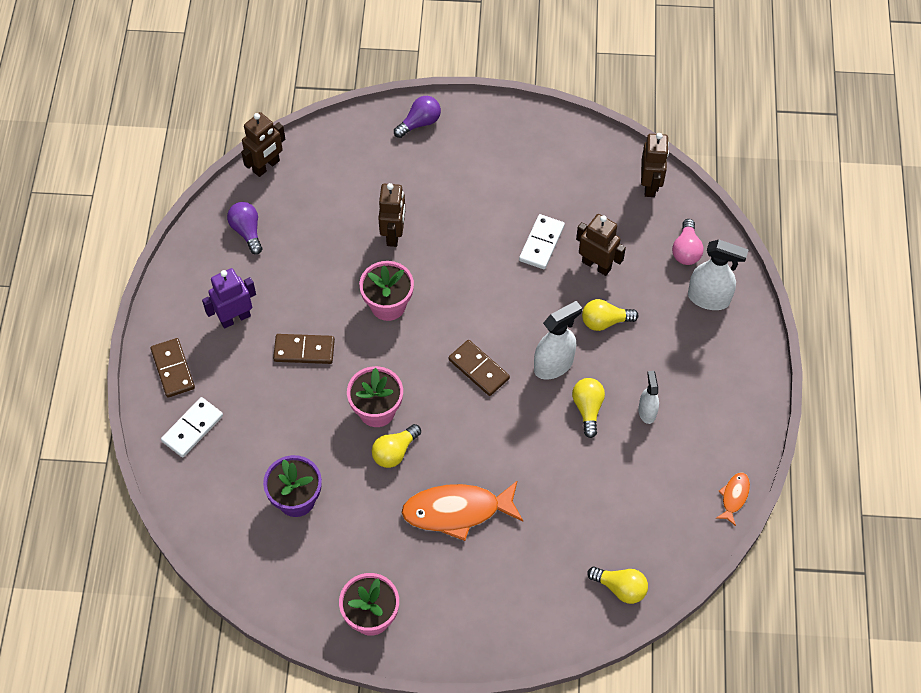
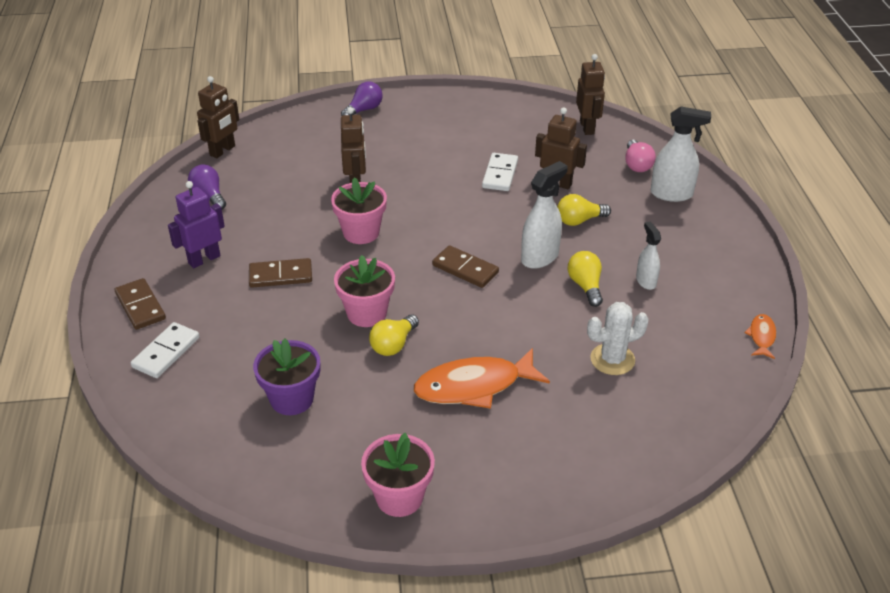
camera: 10 degrees left, 20 degrees down
yellow light bulb [587,567,648,604] -> none
none -> white cactus [587,302,649,375]

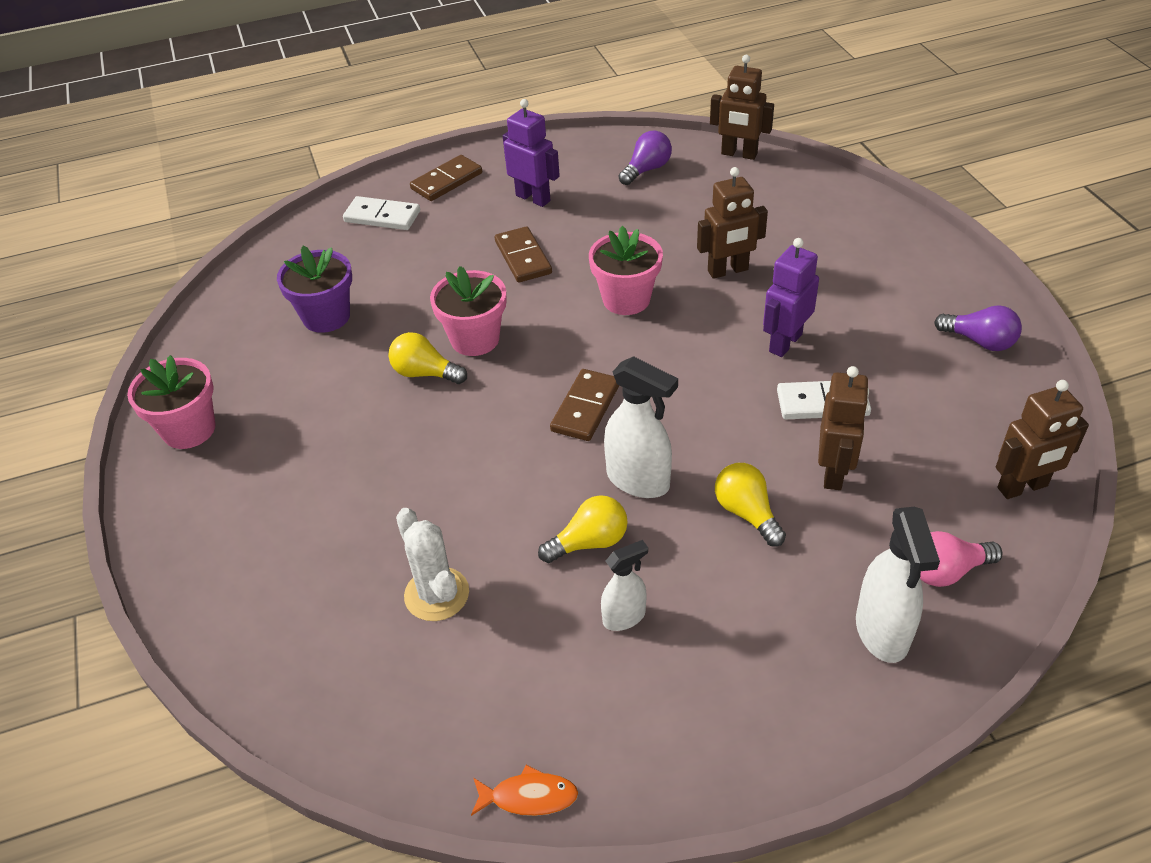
camera: 80 degrees right, 5 degrees up
purple light bulb [341,82,383,116] -> purple light bulb moved to [934,305,1022,351]
orange fish [413,348,550,409] -> none
none -> purple robot [763,238,819,357]

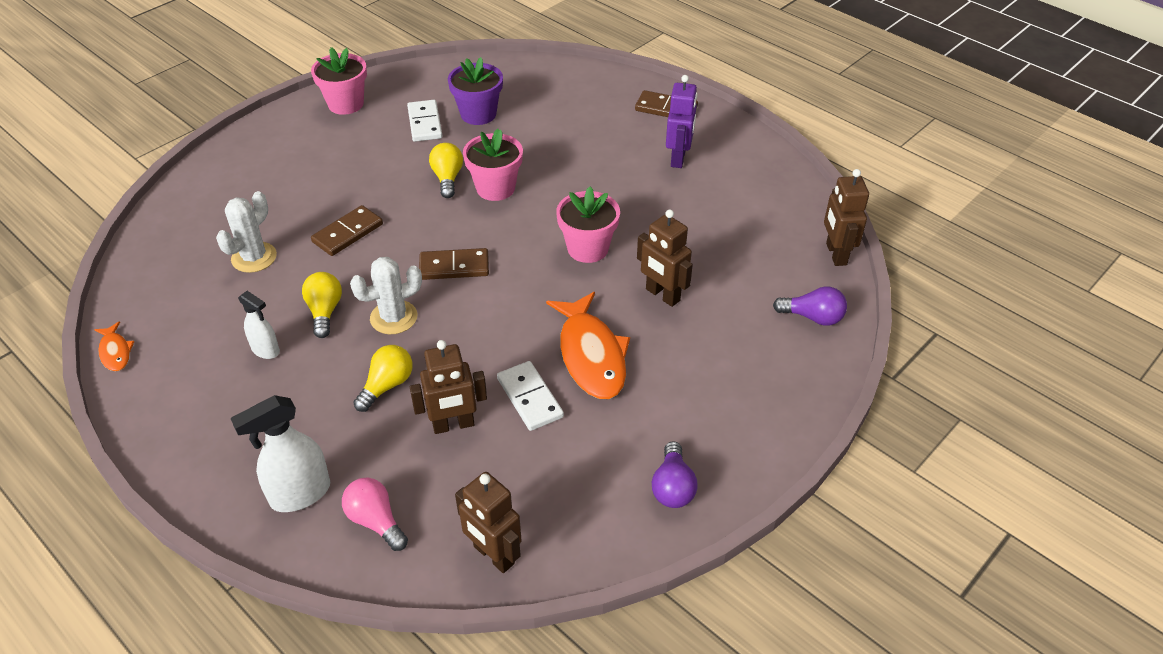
camera: 60 degrees right, 0 degrees up
white domino [343,196,420,230] -> white domino moved to [407,100,442,142]
brown domino [495,226,552,282] -> brown domino moved to [311,205,383,256]
yellow light bulb [538,495,628,563] -> yellow light bulb turned 135 degrees counterclockwise [302,272,342,338]
white spray bottle [604,356,678,498] -> white cactus [350,257,422,334]
purple light bulb [619,131,672,185] -> purple light bulb moved to [773,286,847,326]
purple robot [763,238,819,357] -> orange fish [546,292,630,399]

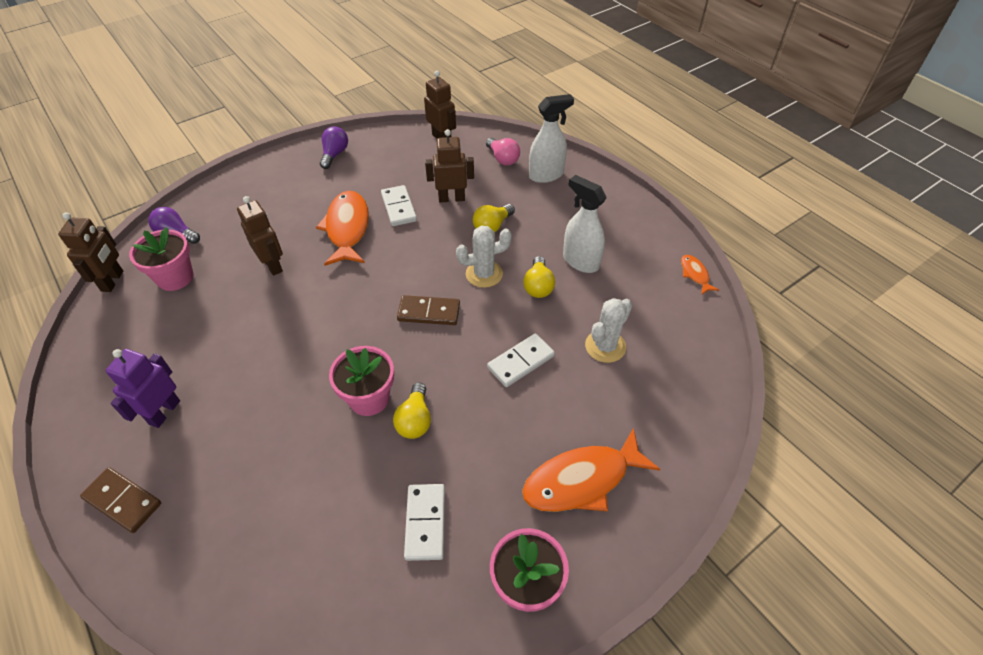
camera: 170 degrees left, 5 degrees up
white spray bottle [238,291,280,359] -> white spray bottle [563,175,607,273], size x1.64
brown domino [311,205,383,256] -> white domino [487,334,555,387]
purple flower pot [448,57,503,125] -> none
pink flower pot [556,187,620,263] -> pink flower pot moved to [129,227,193,291]
none -> orange fish [522,428,660,512]

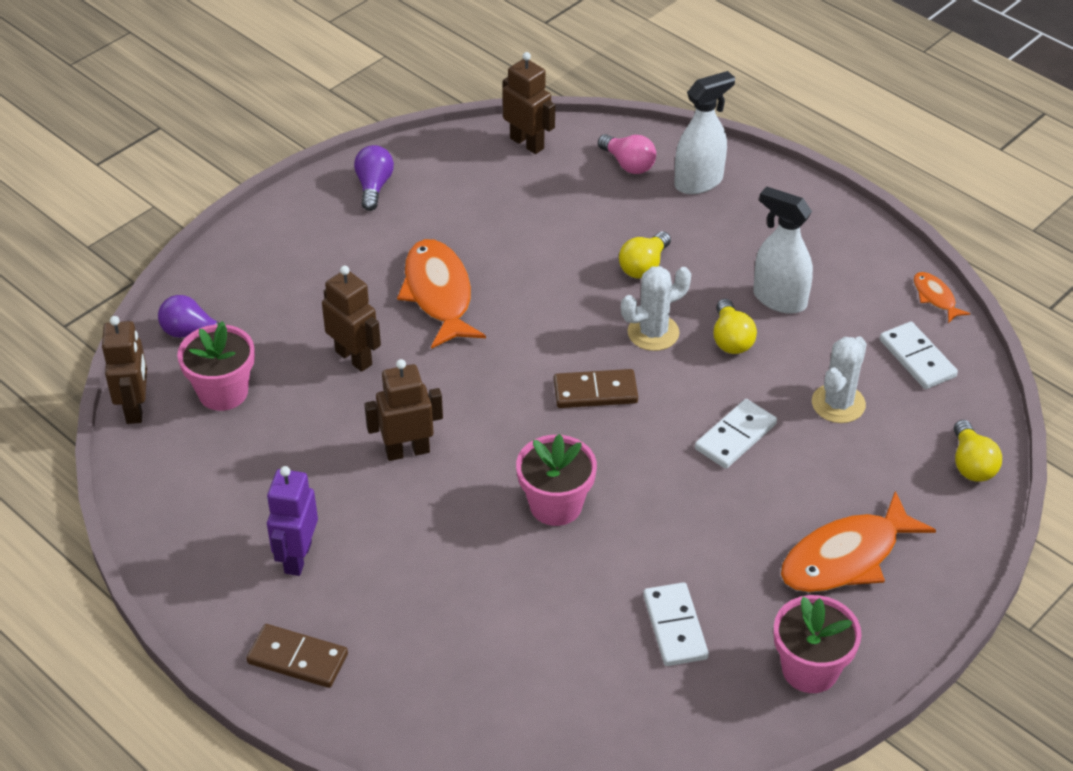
camera: 10 degrees left, 5 degrees down
white domino [381,185,417,226] -> white domino moved to [880,322,958,389]
yellow light bulb [393,382,431,439] -> yellow light bulb moved to [954,420,1002,482]
brown robot [425,129,474,202] -> brown robot moved to [364,359,443,461]

